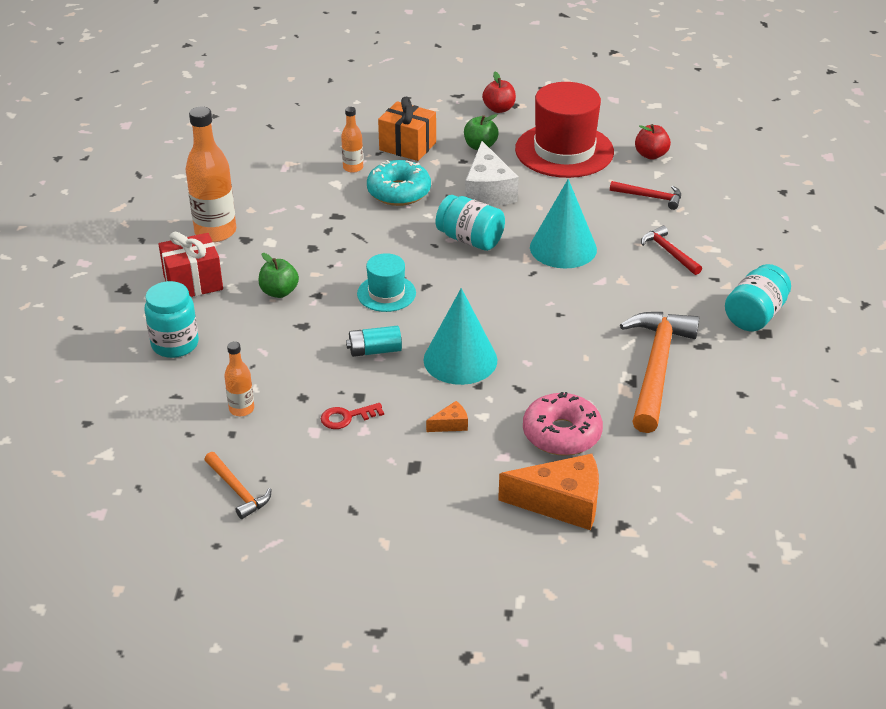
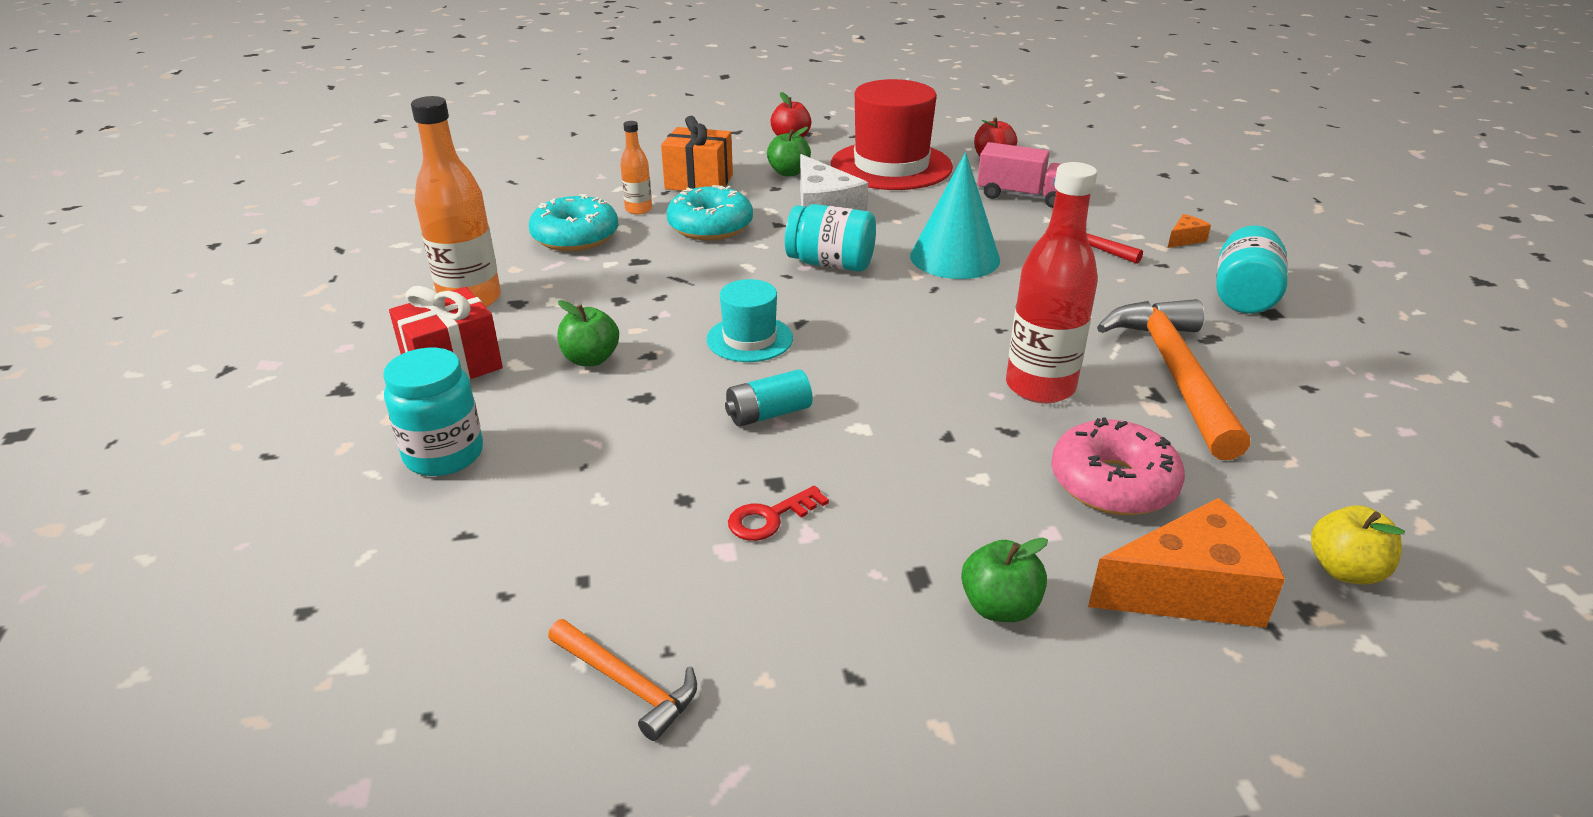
camera: 15 degrees left, 5 degrees down
orange bottle [224,342,254,416] -> none
turquoise cone [424,288,497,385] -> none
orange cheese [426,401,468,432] -> orange cheese moved to [1168,214,1211,248]
red hammer [610,181,681,210] -> pink truck [977,142,1061,208]
none -> turquoise donut [529,194,618,251]
none -> green apple [961,537,1048,622]
none -> red bottle [1006,162,1098,403]
none -> yellow apple [1311,505,1405,585]

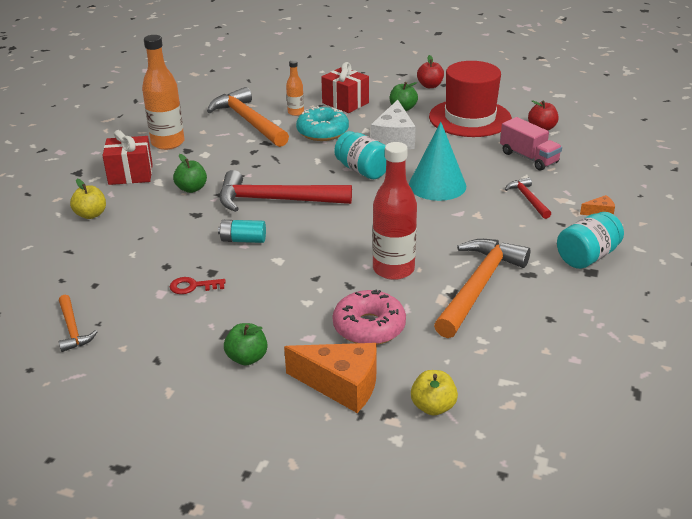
camera: 30 degrees right, 0 degrees up
turquoise jar [383,348,483,476] -> yellow apple [70,179,106,219]
turquoise donut [529,194,618,251] -> orange hammer [207,87,289,147]
orange gift [661,116,733,191] -> red gift [321,62,369,113]
turquoise hat [707,279,793,362] -> red hammer [220,170,352,212]

